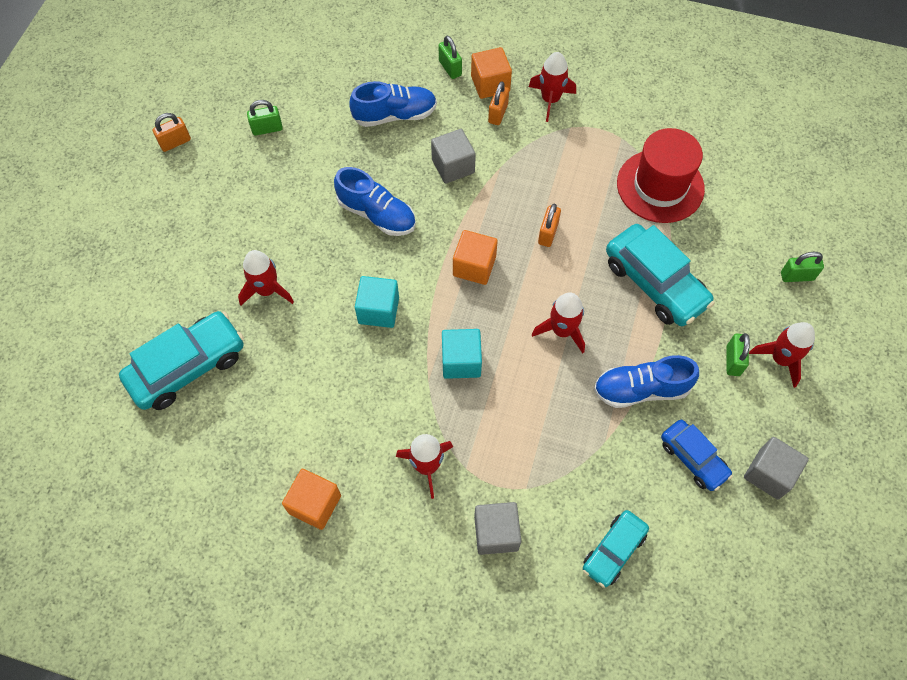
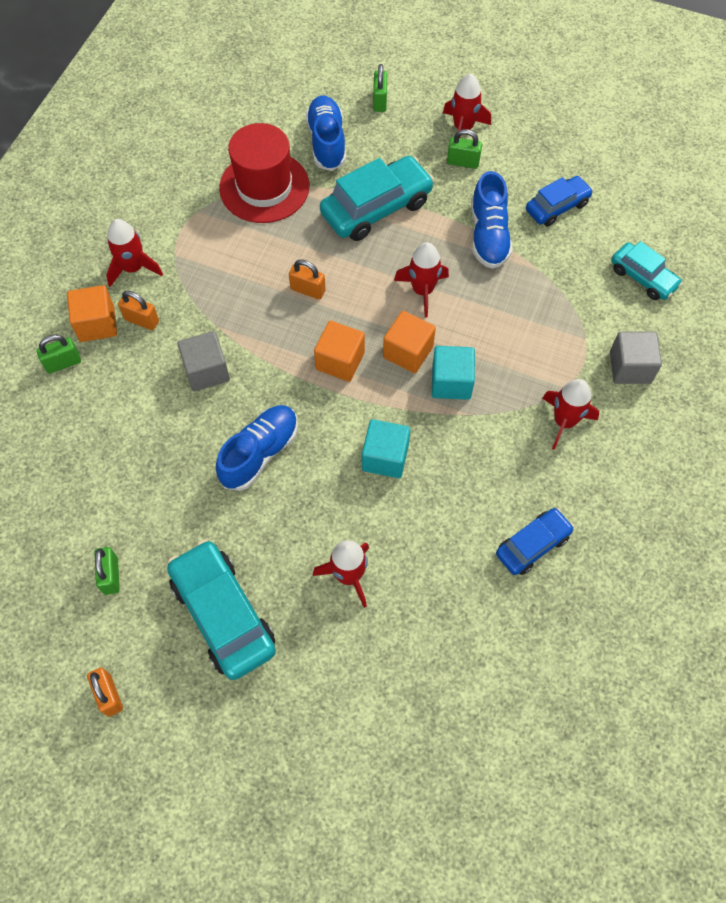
camera: 85 degrees left, 0 degrees up
turquoise car [119,311,244,410] -> turquoise car moved to [167,539,276,680]
orange cube [282,469,341,530] -> orange cube moved to [383,311,436,373]
blue shoe [349,81,437,127] -> blue shoe moved to [305,95,346,171]
grey cube [744,437,809,500] -> none
none -> blue car [496,508,574,575]

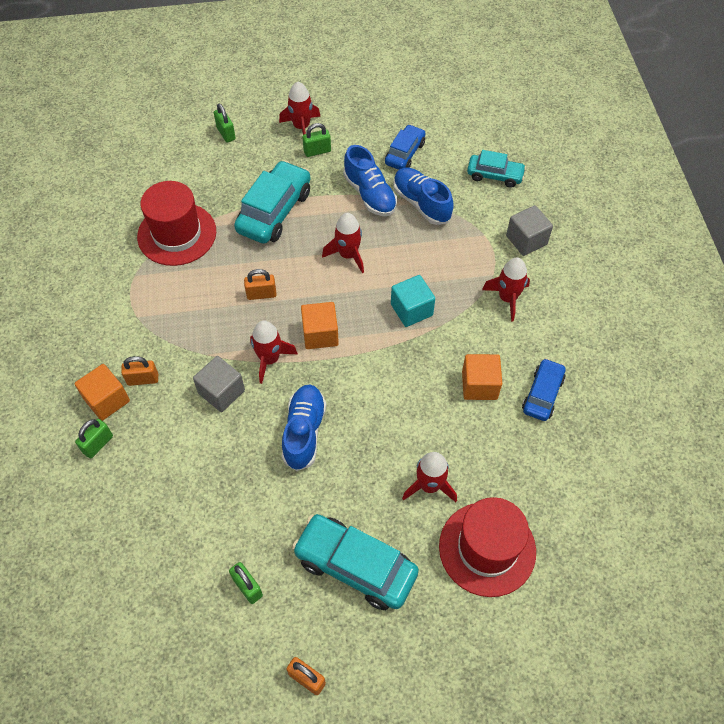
camera: 30 degrees left, 5 degrees down
red rocket [106,219,163,287] -> red rocket moved to [250,321,298,384]
blue shoe [305,95,346,171] -> blue shoe moved to [393,168,454,225]
turquoise cube [362,419,410,478] -> none
orange cube [383,311,436,373] -> orange cube moved to [462,354,502,400]
none -> red hat [439,497,536,597]

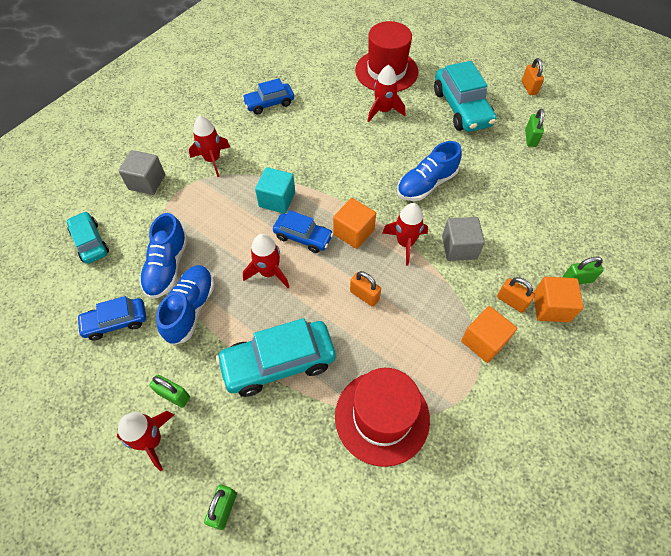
camera: 135 degrees left, 0 degrees up
orange cube [462,354,502,400] -> orange cube moved to [461,306,517,363]
none -> blue car [273,210,334,253]

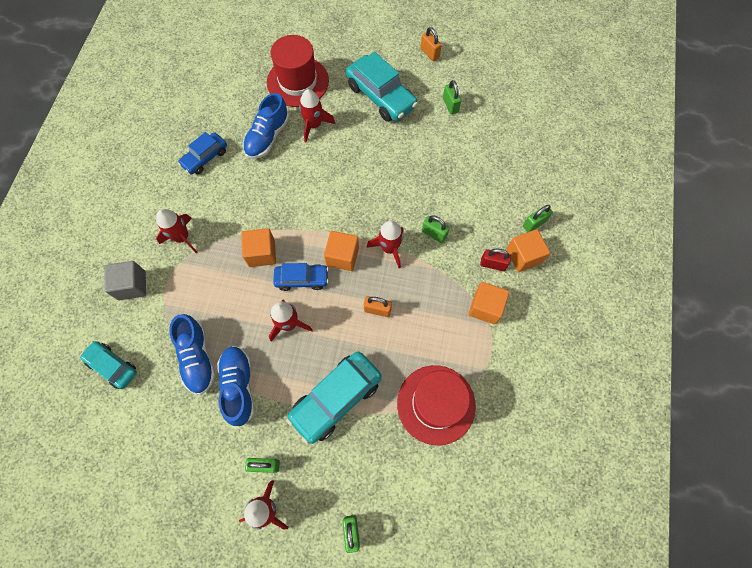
camera: 25 degrees left, 10 degrees up
blue car [76,296,146,340] -> none
turquoise cube [255,167,295,213] -> orange cube [241,228,276,267]
blue shoe [397,141,462,201] -> blue shoe moved to [243,93,289,159]
grey cube [442,217,485,261] -> green padlock [422,215,450,243]
orange padlock [497,277,535,313] -> red padlock [480,249,511,271]

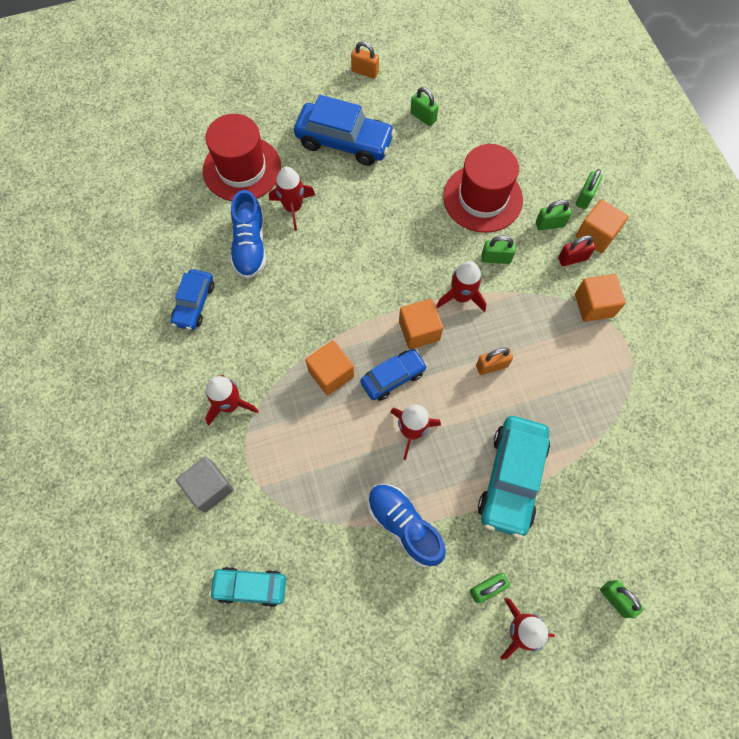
camera: 30 degrees left, 0 degrees up
blue shoe [169,314,216,395] -> none
turquoise car [346,52,418,122] -> blue car [294,95,395,166]
red hat [397,365,476,445] -> red hat moved to [443,144,523,233]
none -> green padlock [536,200,572,231]

